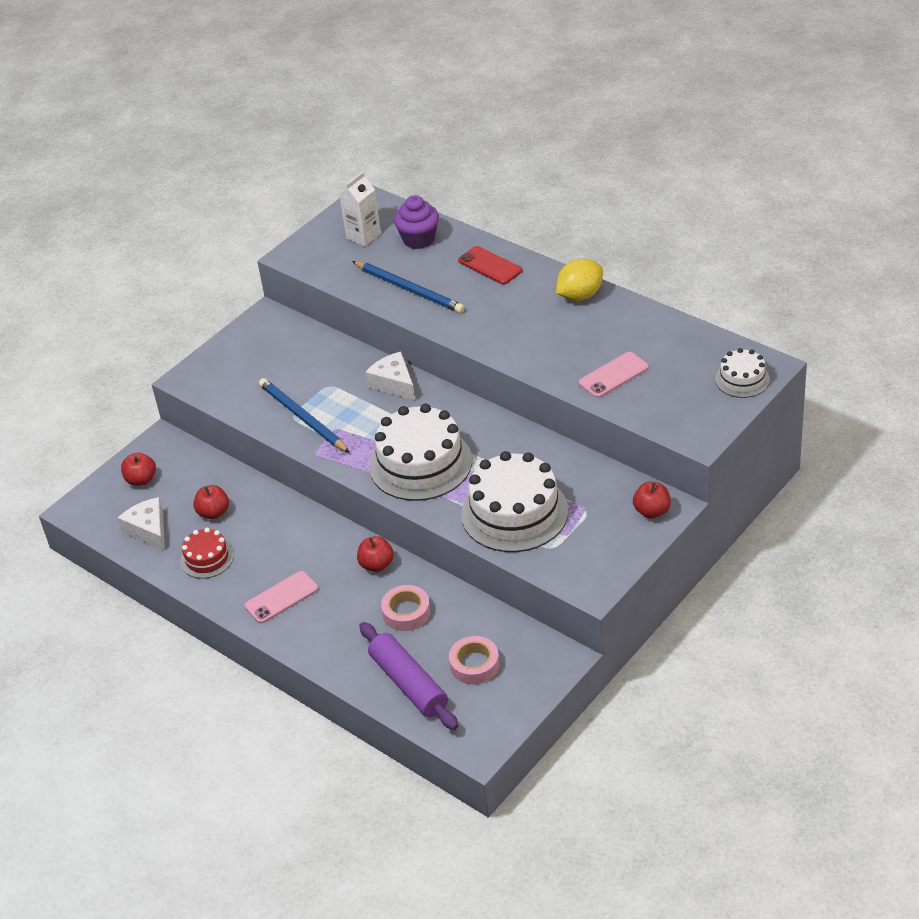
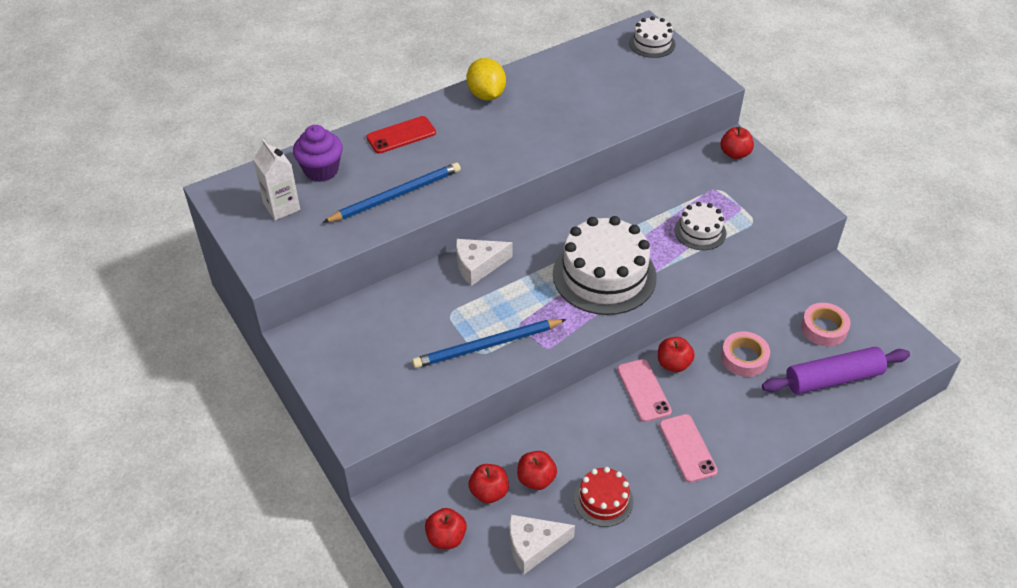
camera: 75 degrees left, 5 degrees up
white cake [461,451,568,552] -> white cake [674,202,726,250], size x0.52
pink phone [579,352,649,398] -> pink phone moved to [617,359,672,422]
none -> red apple [469,464,509,503]

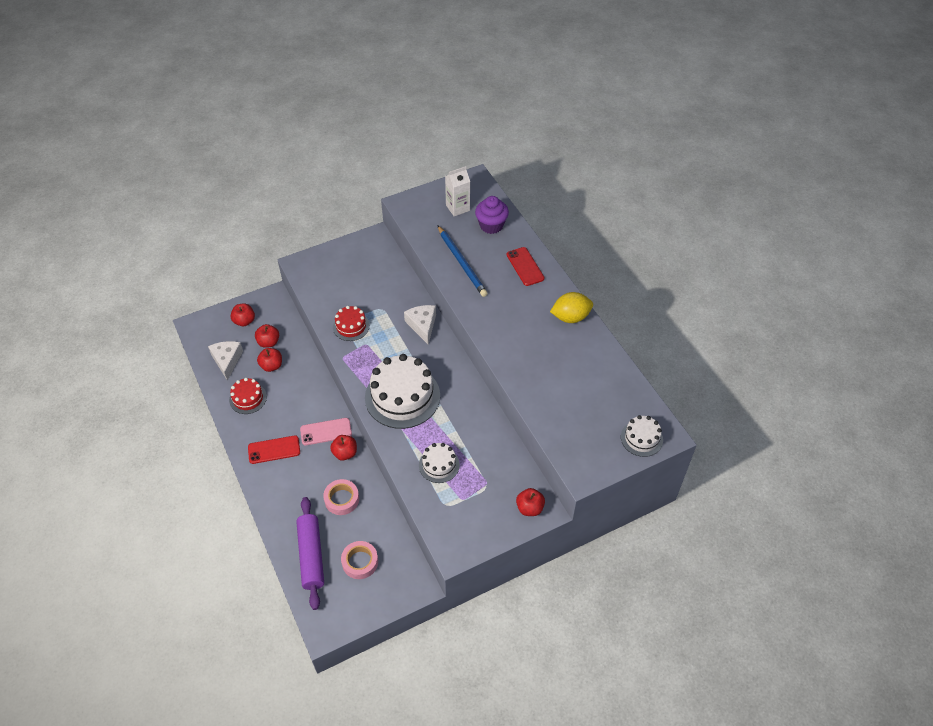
camera: 95 degrees right, 5 degrees up
blue pencil [412,319,567,368] -> red cake [333,306,370,341]
pink phone [659,414,718,482] -> red phone [248,435,300,464]

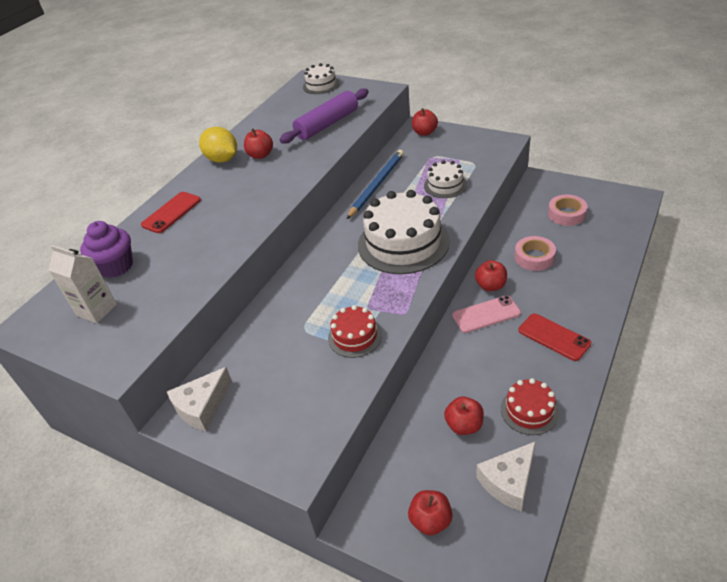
camera: 120 degrees left, 10 degrees down
red apple [255,324,279,348] -> red apple moved to [244,129,273,159]
purple rolling pin [296,497,324,610] -> purple rolling pin moved to [280,89,369,144]
pink phone [300,418,352,445] -> pink phone turned 60 degrees counterclockwise [452,295,521,333]
white cheese [404,305,436,345] -> white cheese moved to [167,367,232,431]
blue pencil [438,226,488,297] -> blue pencil moved to [347,150,404,219]

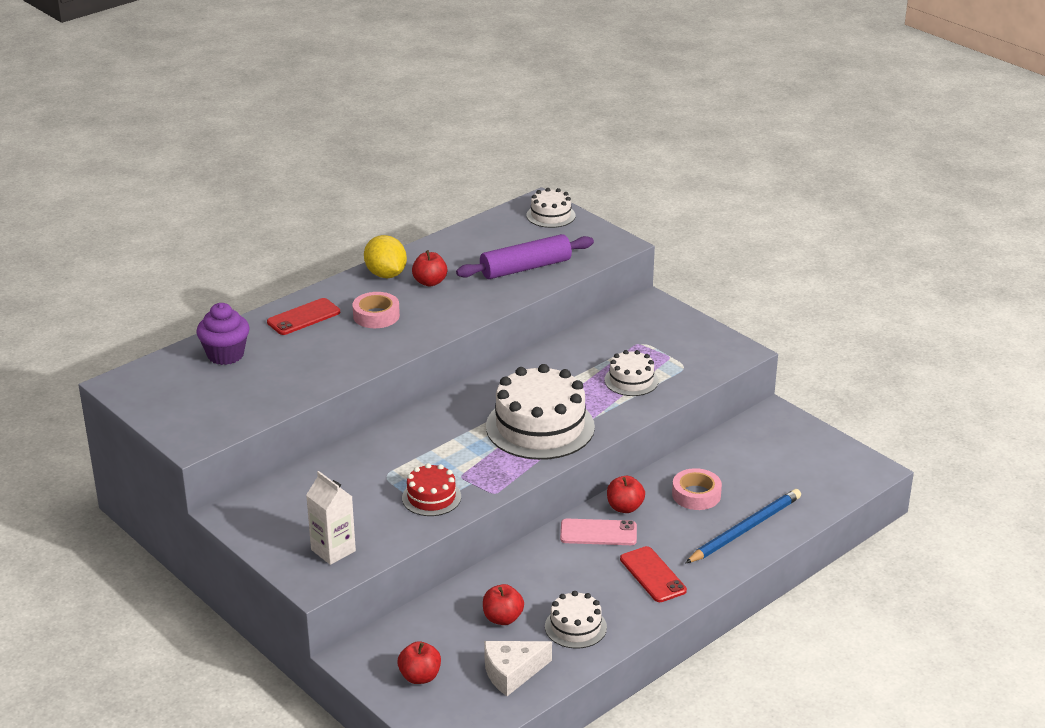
camera: 15 degrees right, 10 degrees down
white carton [49,245,117,323] -> white carton moved to [306,471,356,565]
white cheese [167,367,232,431] -> none
blue pencil [347,150,404,219] -> blue pencil moved to [685,489,801,564]
red apple [412,108,438,136] -> none
red cake [501,378,559,435] -> white cake [545,591,607,649]
pink tape [548,195,587,226] -> pink tape moved to [353,292,400,328]

